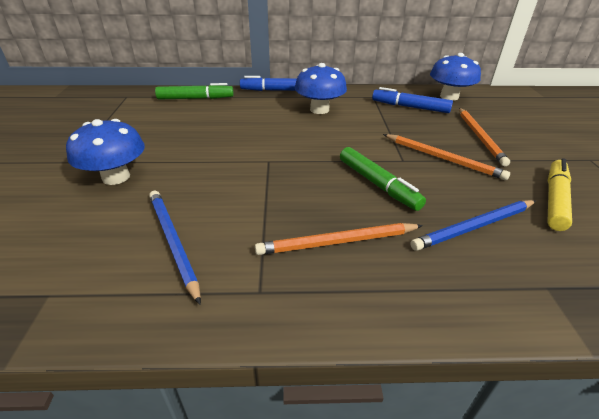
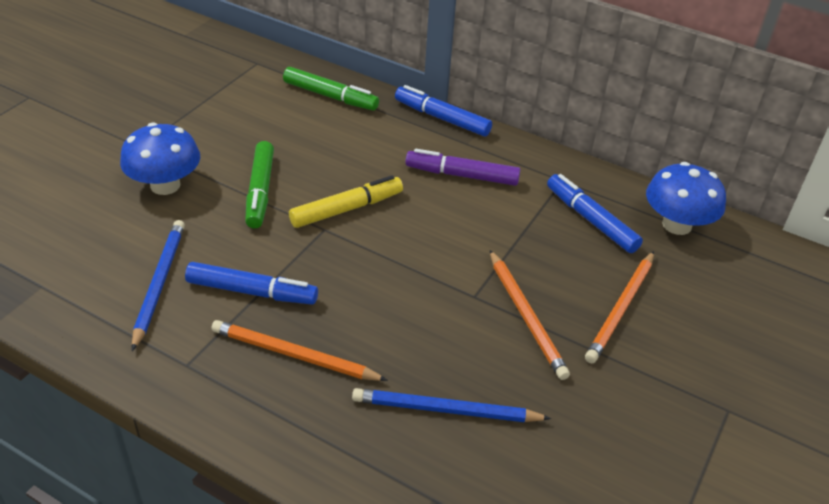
camera: 30 degrees right, 5 degrees up
blue mushroom [295,63,347,114] -> purple marker [405,149,520,186]
green marker [340,147,426,211] -> green marker moved to [245,141,274,229]
yellow marker [547,158,572,231] -> yellow marker moved to [289,175,403,228]
none -> blue marker [185,262,318,305]

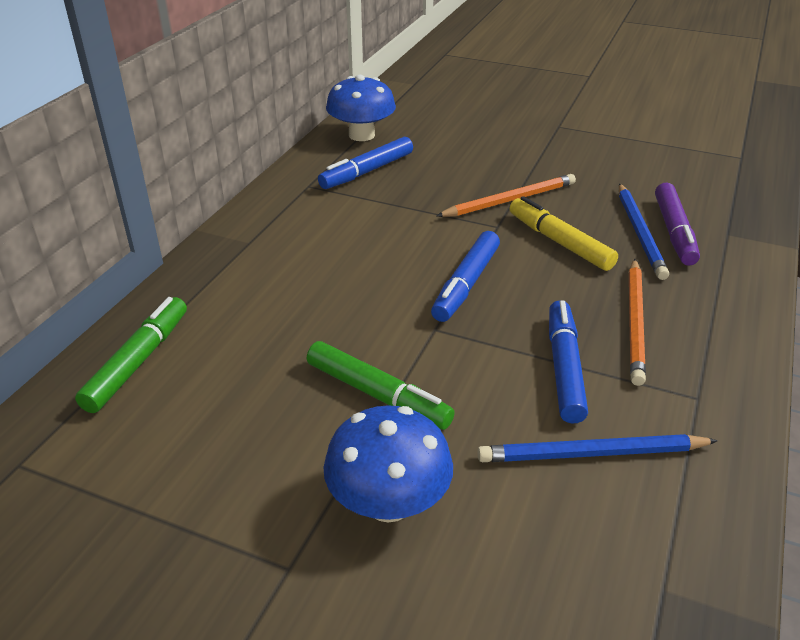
camera: 95 degrees left, 5 degrees down
green marker [245,141,274,229] -> green marker turned 45 degrees clockwise [307,341,455,430]
yellow marker [289,175,403,228] -> yellow marker moved to [509,196,618,271]
blue marker [395,85,492,136] -> blue marker moved to [431,231,500,322]
purple marker [405,149,520,186] -> purple marker moved to [655,182,700,266]
orange pencil [585,251,654,363] -> none

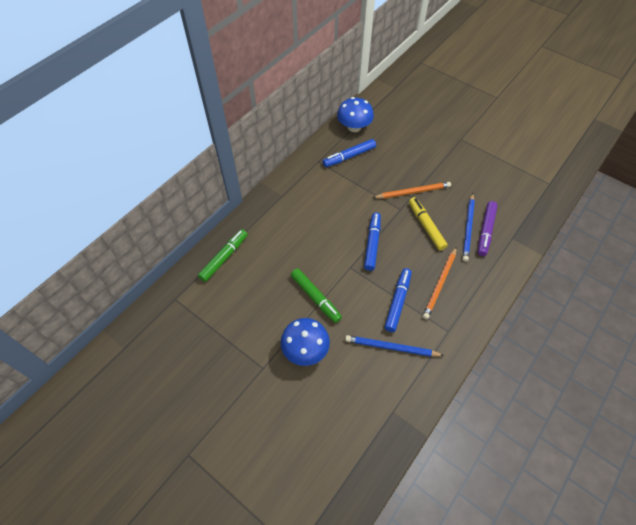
camera: 15 degrees right, 20 degrees up
blue marker [431,231,500,322] -> blue marker turned 150 degrees clockwise [364,213,381,271]

